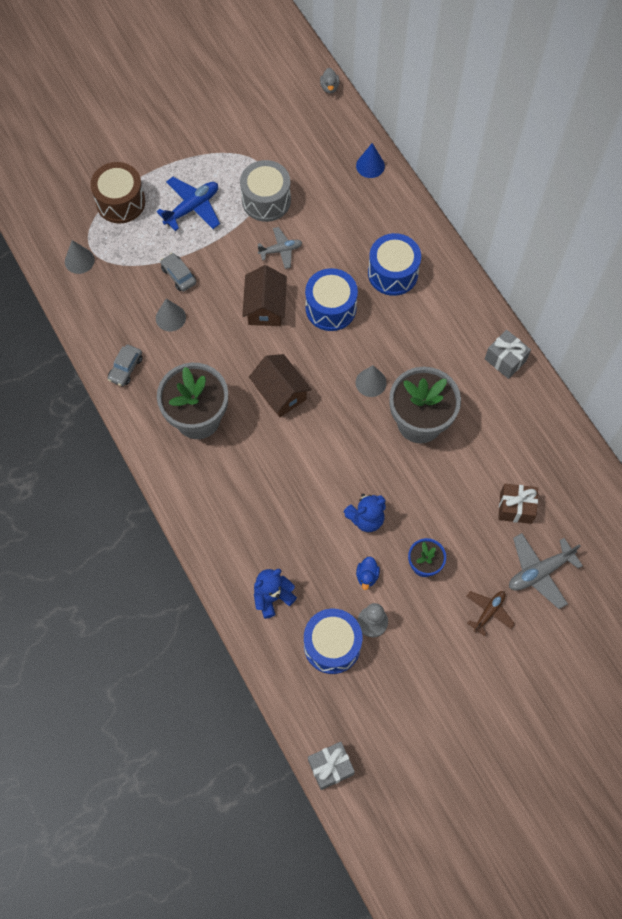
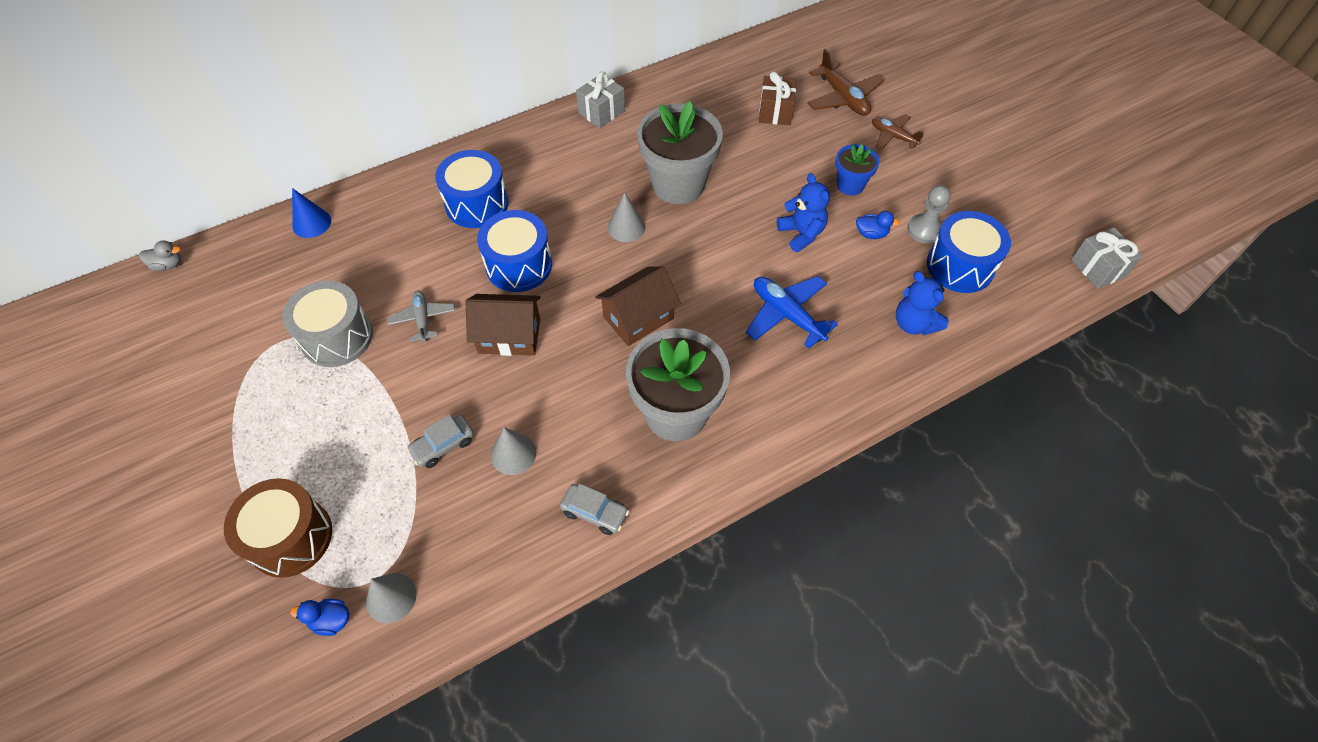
camera: 90 degrees left, 10 degrees down
blue plane [156,177,220,231] -> blue plane moved to [746,276,838,348]
grey plane [509,533,583,609] -> brown plane [807,49,884,116]
none -> blue duck [290,599,349,636]

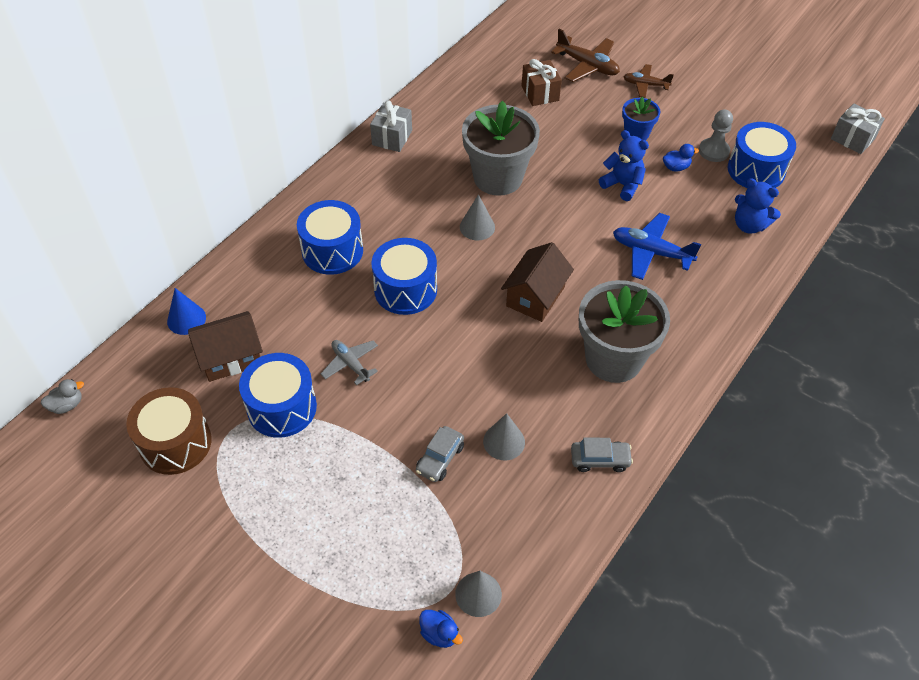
camera: 25 degrees left, 5 degrees down
brown drum [224,478,332,578] -> brown drum moved to [126,387,212,475]
grey drum [282,281,373,367] -> blue drum [239,353,317,438]
blue duck [290,599,349,636] -> blue duck turned 120 degrees counterclockwise [419,610,463,648]
brown house [465,294,541,356] -> brown house moved to [188,311,263,382]

